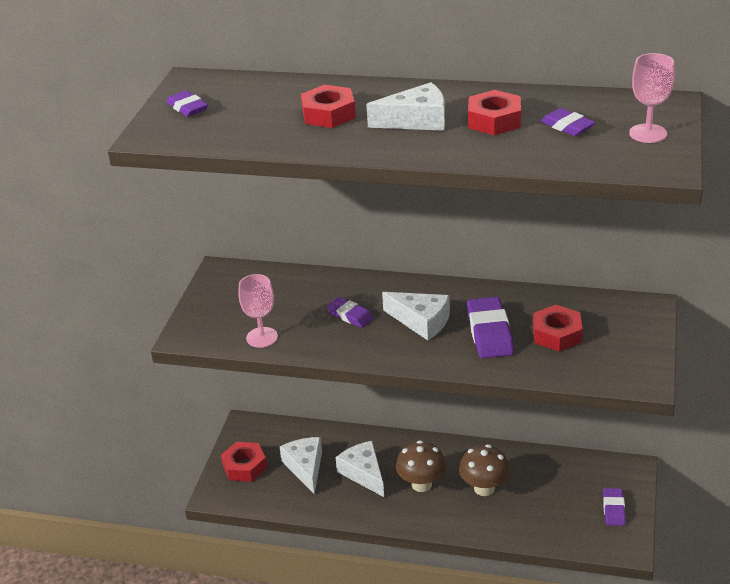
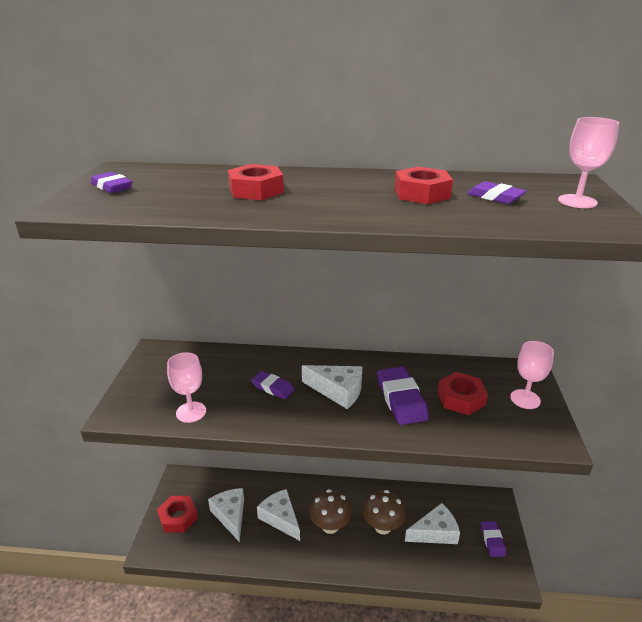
camera: 10 degrees left, 5 degrees down
white cheese [366,82,445,131] -> white cheese moved to [405,503,460,544]
none -> pink goblet [510,341,554,409]

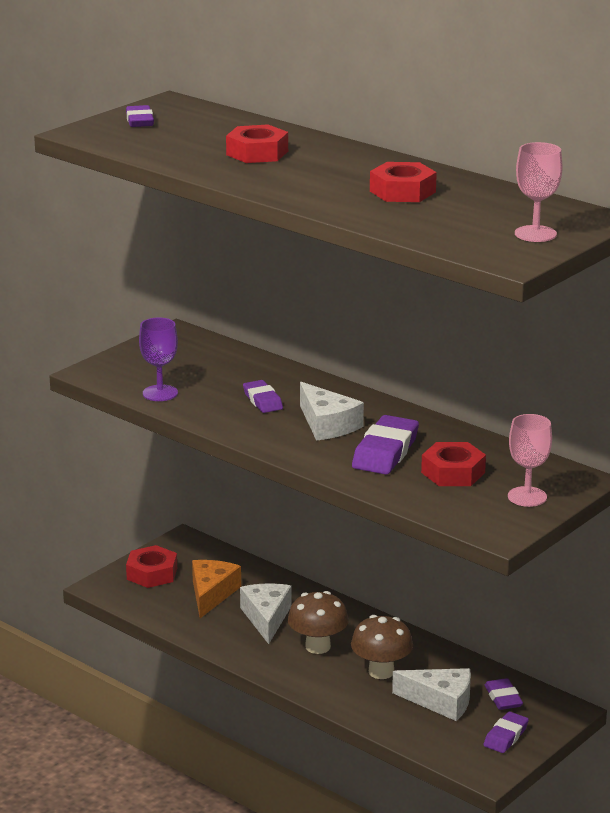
camera: 35 degrees right, 5 degrees down
pink goblet [167,352,206,423] -> purple goblet [139,318,178,401]
white cheese [208,488,244,542] -> orange cheese [192,560,241,618]
purple eraser [467,181,527,204] -> purple eraser moved to [485,678,523,710]

